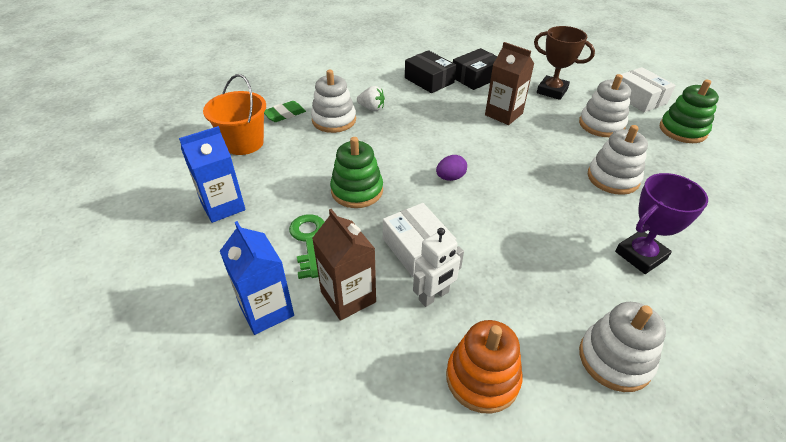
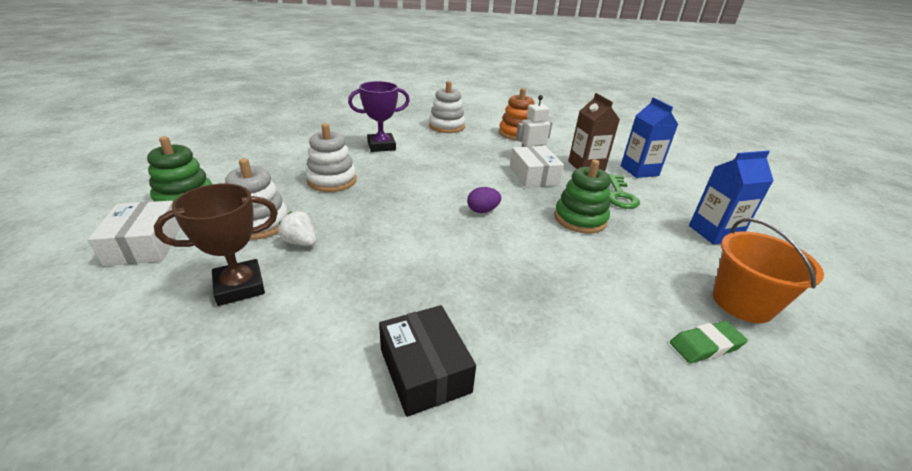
camera: 165 degrees left, 10 degrees down
white stacking toy [311,70,356,133] -> none
white strawberry [357,86,385,111] -> white strawberry moved to [278,211,317,246]
black box [453,48,497,90] -> none
brown carton [485,42,534,125] -> none
brown trophy [534,26,595,100] -> brown trophy turned 75 degrees counterclockwise [154,183,278,306]

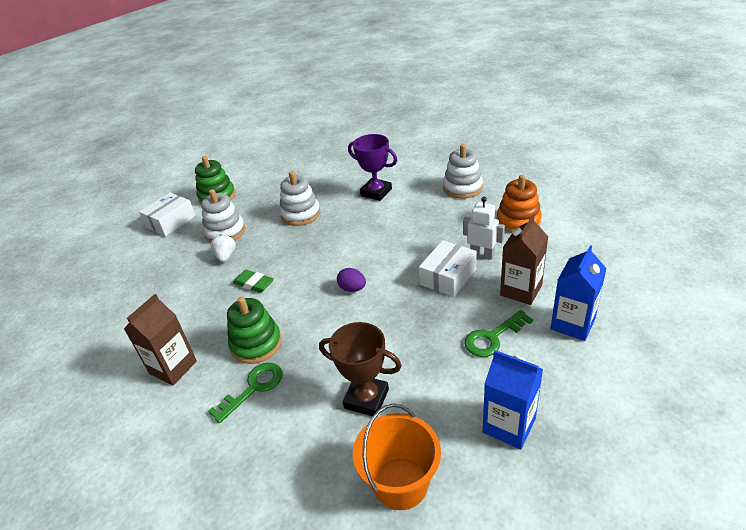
camera: 55 degrees right, 5 degrees up
brown trophy [154,183,278,306] -> brown trophy moved to [319,322,402,416]
black box [379,305,476,417] -> brown carton [124,294,197,385]
green stacking toy [554,160,611,233] -> green stacking toy moved to [227,297,282,364]
green eraser [670,321,748,363] -> green eraser moved to [233,270,274,293]
none -> green key [208,363,283,423]

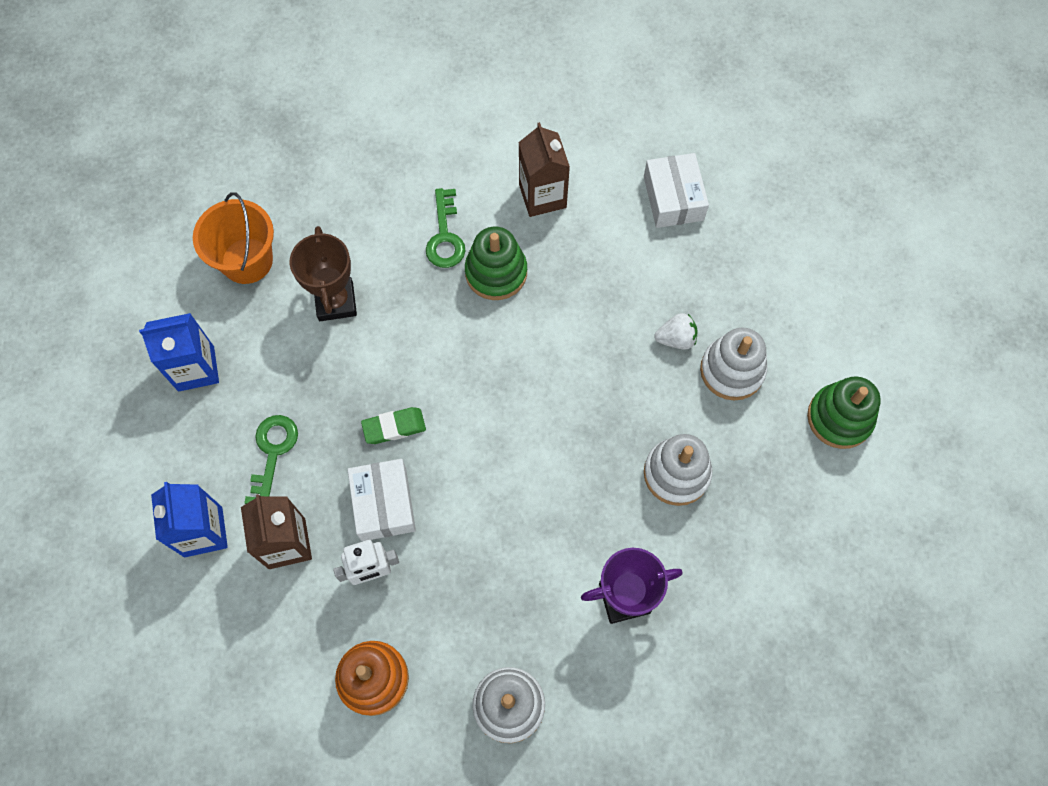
camera: 130 degrees right, 30 degrees up
white box [139,193,196,237] -> white box moved to [644,153,709,228]
white strawberry [210,234,236,262] -> white strawberry turned 45 degrees counterclockwise [655,313,698,350]
green eraser [233,270,274,293] -> green eraser moved to [361,407,426,444]
brown trophy [319,322,402,416] -> brown trophy turned 75 degrees counterclockwise [290,226,357,321]
purple egg [337,268,366,292] -> none

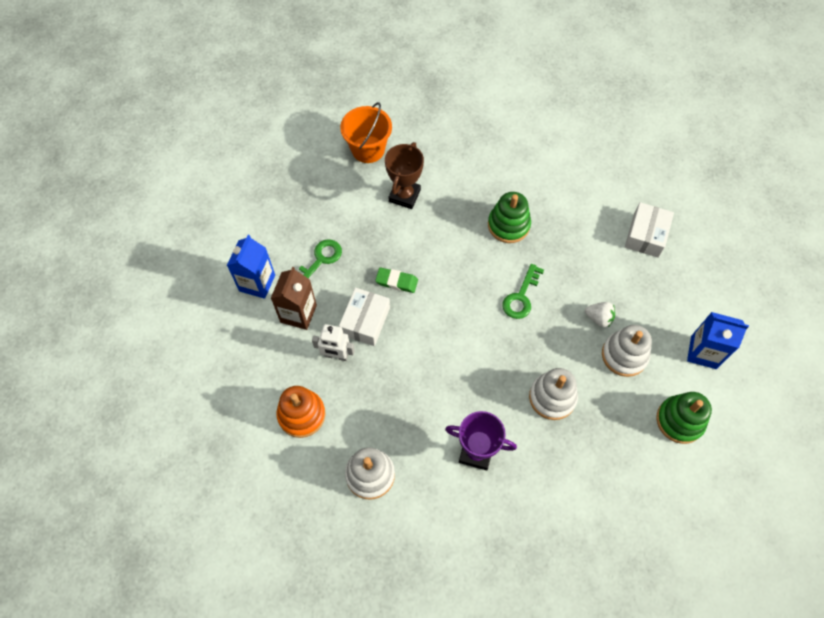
camera: 30 degrees right, 5 degrees down
blue carton [139,313,219,392] -> blue carton moved to [687,312,749,369]
green key [426,188,465,268] -> green key moved to [503,264,544,319]
brown carton [518,122,570,217] -> none

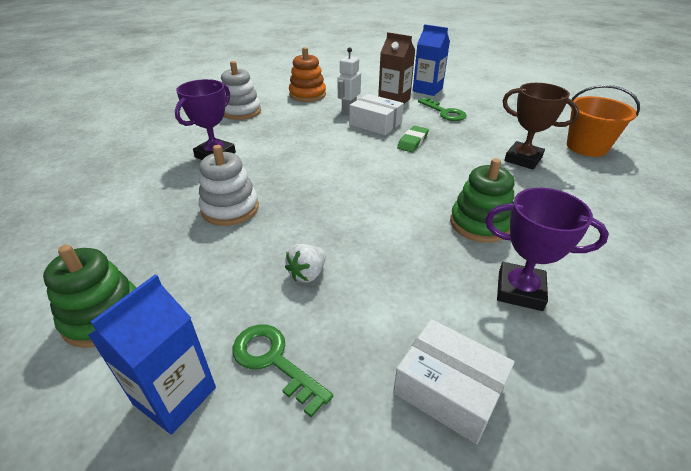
camera: 105 degrees right, 25 degrees down
green key [503,264,544,319] -> green key moved to [233,324,333,417]
white stacking toy [602,325,652,377] -> none
none -> purple trophy [485,188,609,311]

